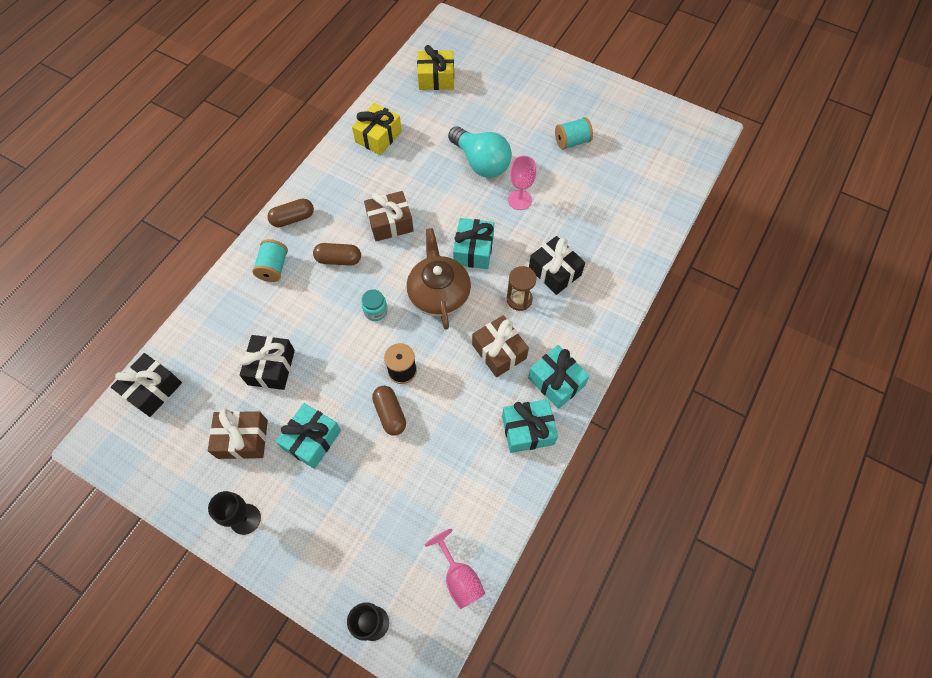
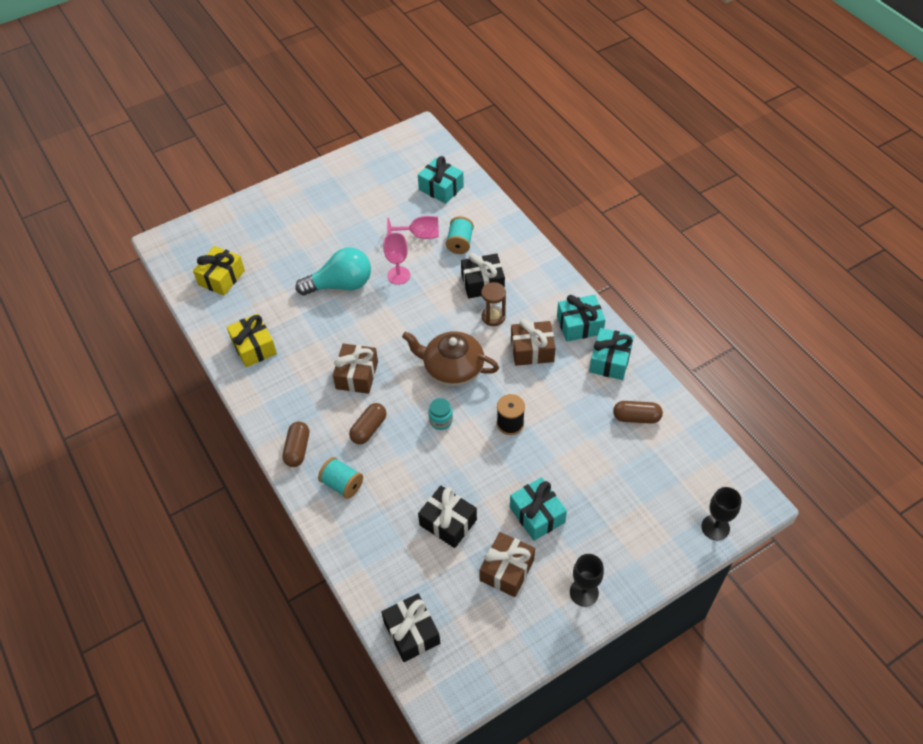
camera: 60 degrees left, 10 degrees down
brown capsule [372,386,406,436] -> brown capsule moved to [613,401,663,424]
pink goblet [425,529,485,609] -> pink goblet moved to [387,216,439,239]
turquoise gift [453,218,494,269] -> turquoise gift moved to [418,156,464,204]
turquoise spool [555,117,593,150] -> turquoise spool moved to [446,216,474,254]

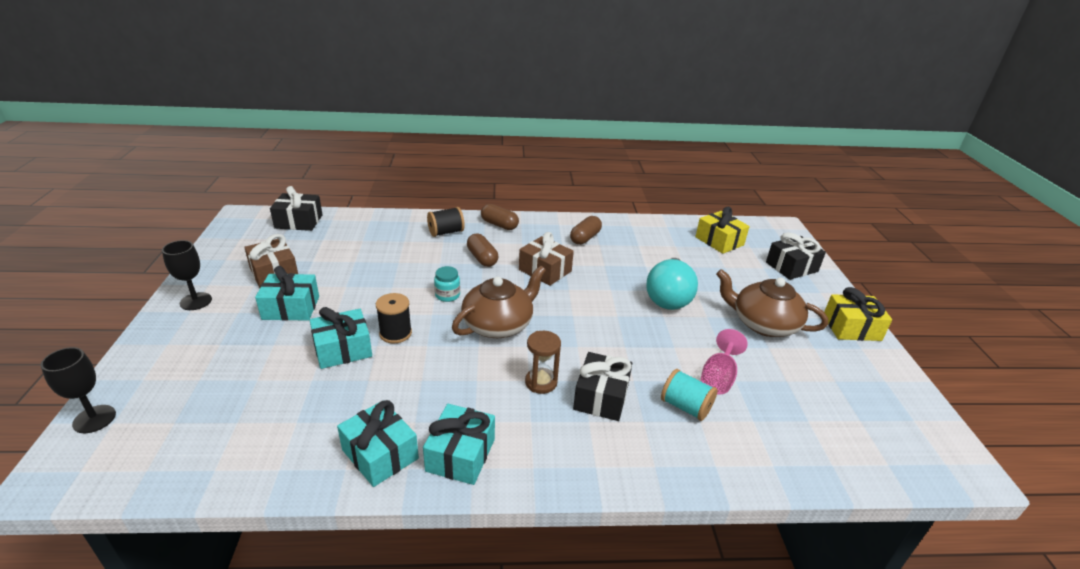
camera: 115 degrees right, 20 degrees down
yellow gift [227,313,277,367] -> yellow gift moved to [824,287,892,341]
turquoise spool [318,457,363,499] -> black spool [427,207,465,237]
pink goblet [383,233,410,285] -> none
turquoise gift [418,156,464,204] -> turquoise gift moved to [310,307,372,369]
black gift [418,486,477,548] -> black gift moved to [766,233,826,280]
brown gift [511,319,556,366] -> none
brown capsule [613,401,663,424] -> brown capsule moved to [570,216,602,245]
none -> brown teapot [716,269,828,337]

